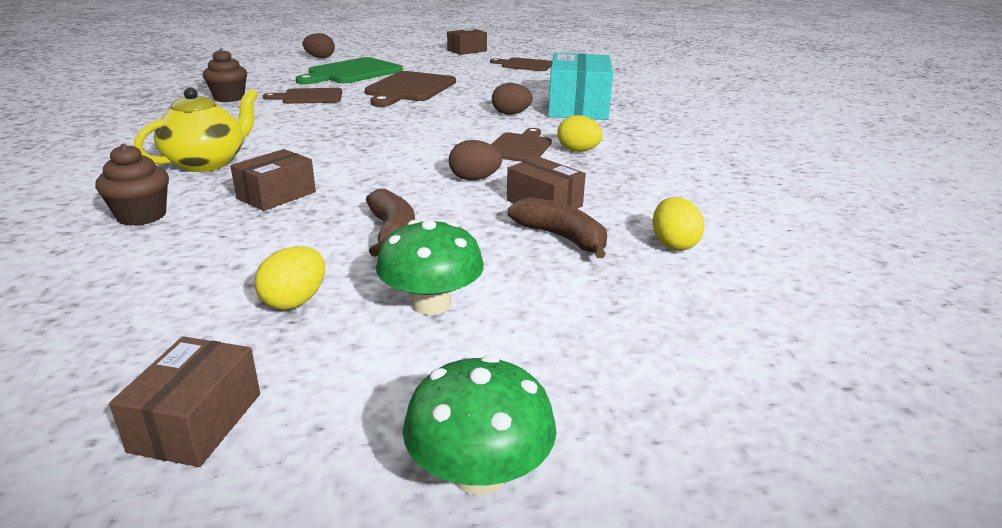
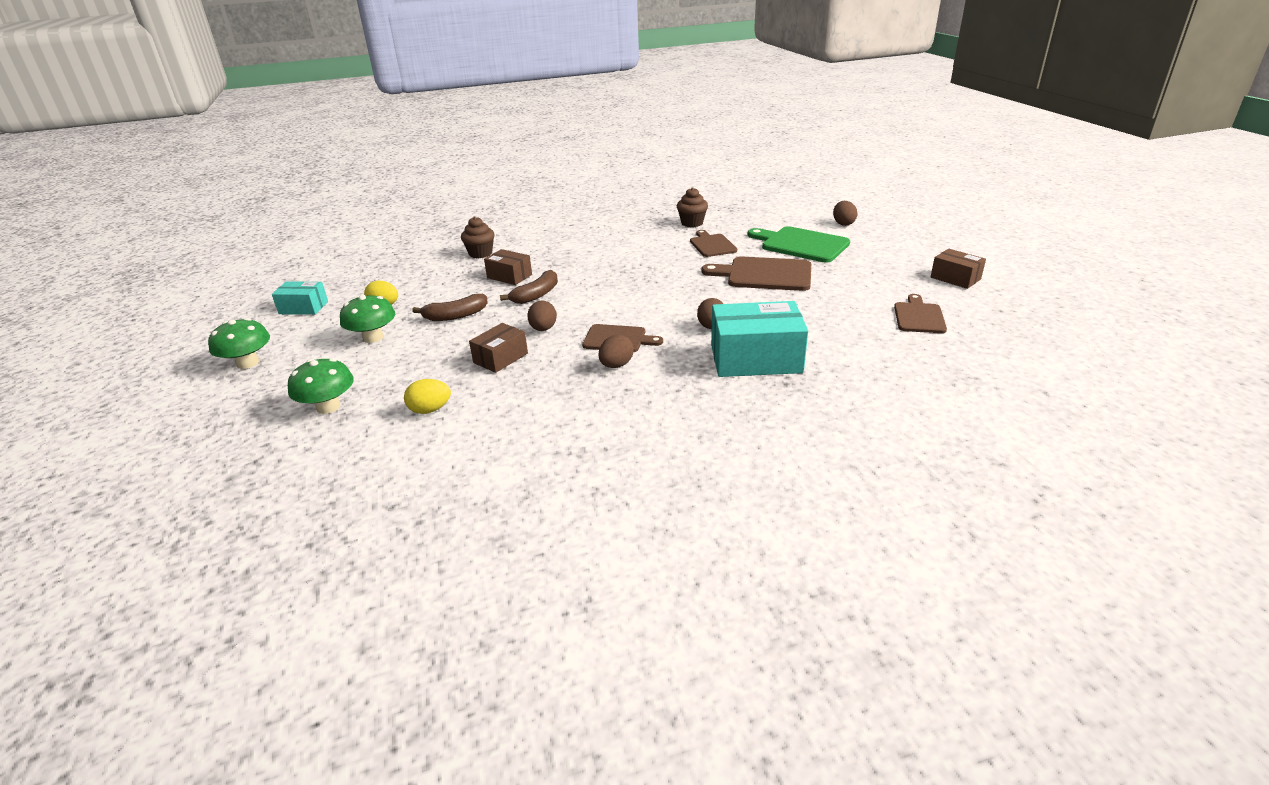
camera: 85 degrees right, 5 degrees up
brown box [109,336,260,467] -> turquoise box [272,282,328,315]
yellow teapot [134,87,258,172] -> none
brown banana [508,197,607,258] -> brown banana moved to [500,270,558,304]
yellow egg [557,115,603,152] -> brown egg [599,335,634,368]
none -> green mushroom [288,358,354,414]

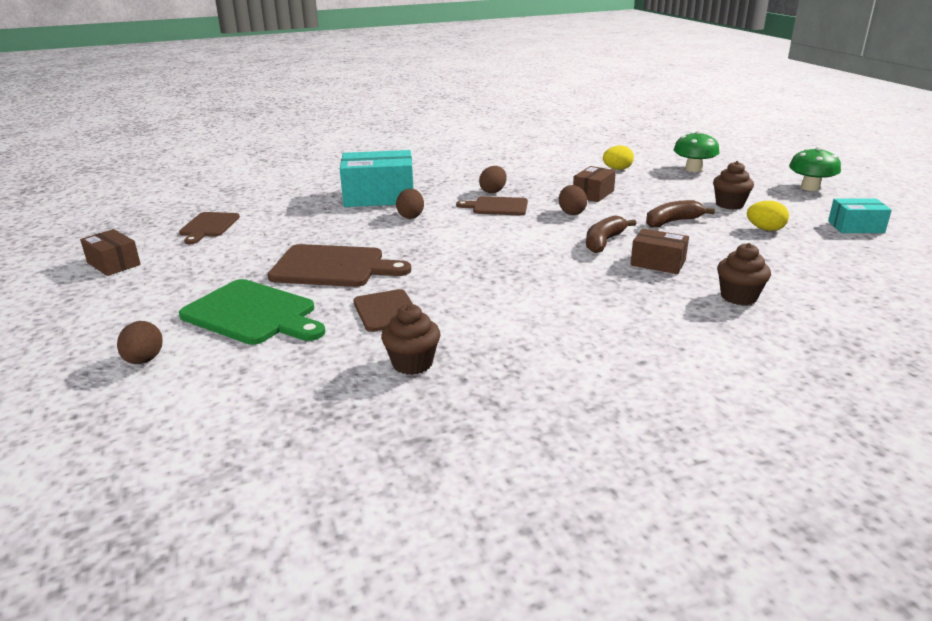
camera: 175 degrees right, 5 degrees down
green mushroom [340,295,395,343] -> brown cupcake [713,161,754,210]

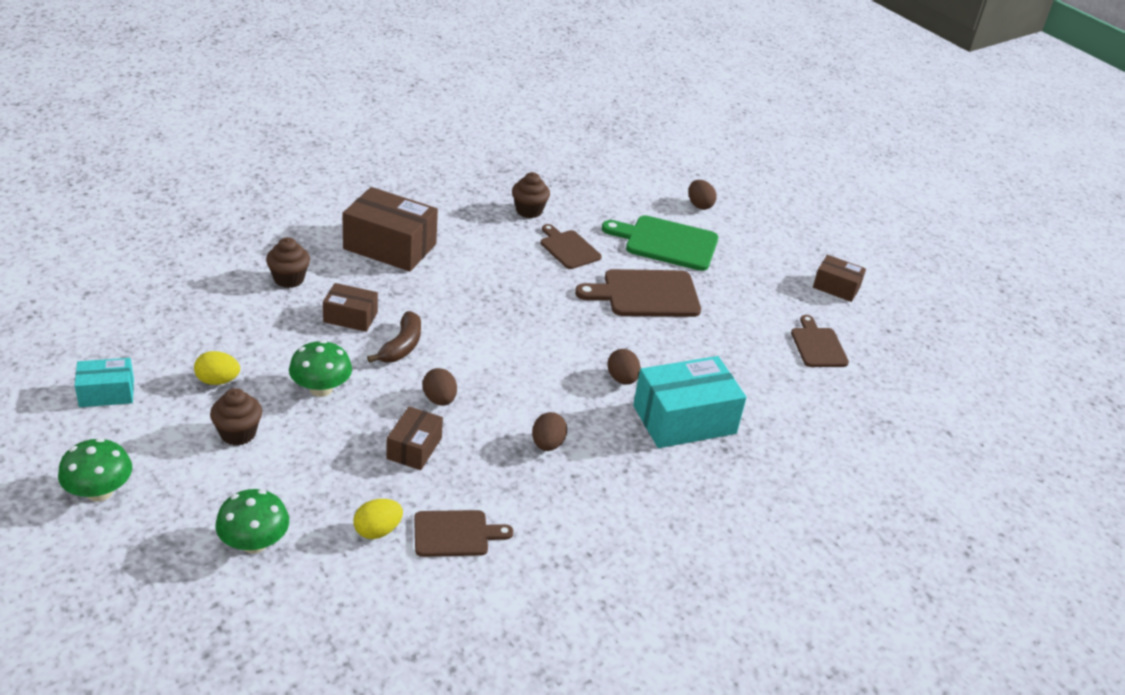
camera: 160 degrees right, 10 degrees up
brown cutting board [456,196,528,215] -> brown cutting board moved to [414,510,513,557]
brown banana [646,200,715,228] -> green mushroom [289,340,352,397]
none -> brown box [342,187,438,272]

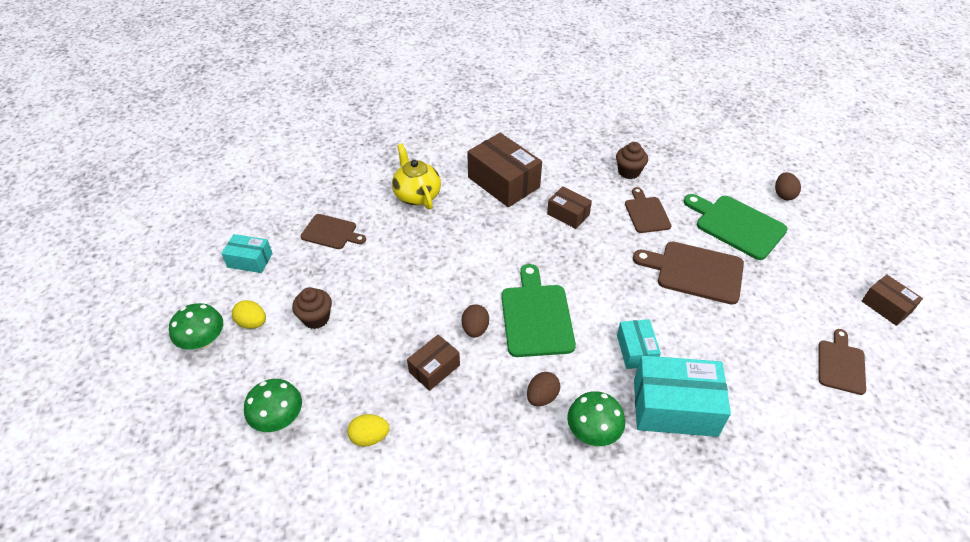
camera: 30 degrees right, 10 degrees up
yellow egg [194,351,240,385] -> yellow egg moved to [232,300,266,329]
brown cupcake [266,237,310,288] -> yellow teapot [392,144,441,209]
green mushroom [289,340,352,397] -> green mushroom moved to [567,391,625,446]
brown box [323,283,378,332] -> brown box moved to [547,186,592,229]
brown banana [367,311,421,363] -> none
brown cutting board [414,510,513,557] -> brown cutting board moved to [301,214,366,249]
brown egg [607,349,641,385] -> turquoise box [617,319,661,369]
none -> green cutting board [501,264,576,357]

